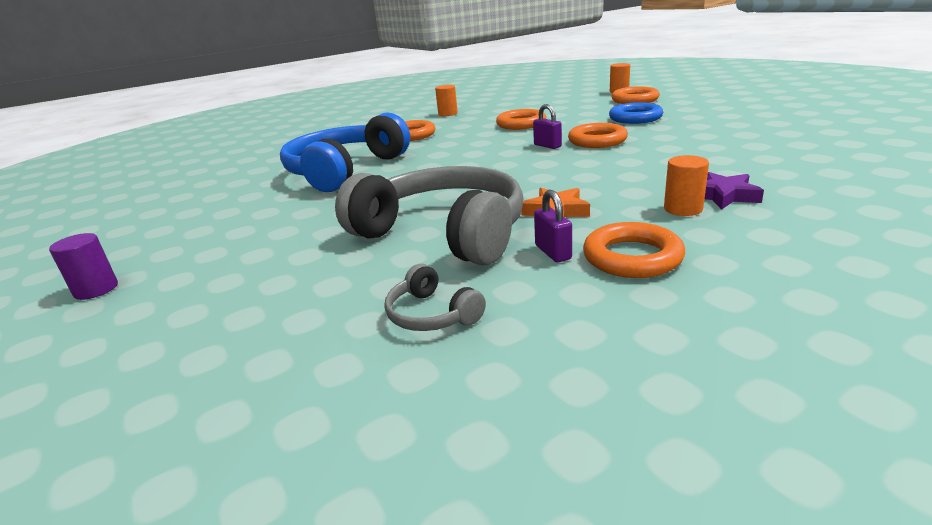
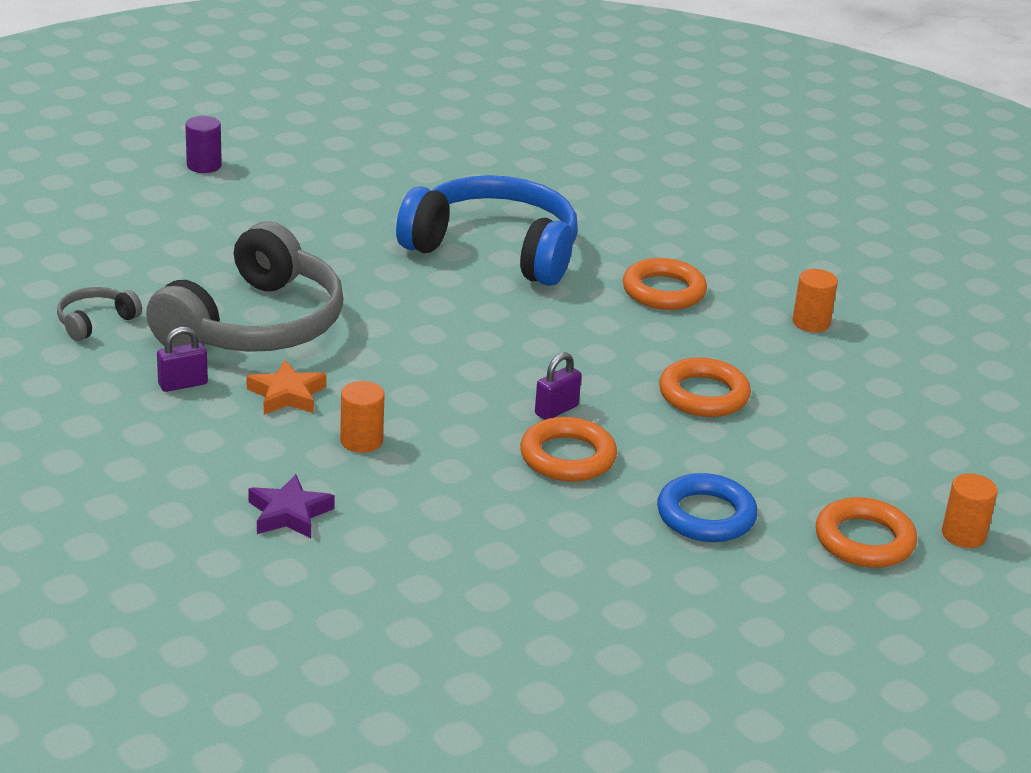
camera: 80 degrees right, 5 degrees up
orange ring [583,222,685,278] -> none
orange cylinder [664,155,709,216] -> orange cylinder moved to [340,381,384,453]

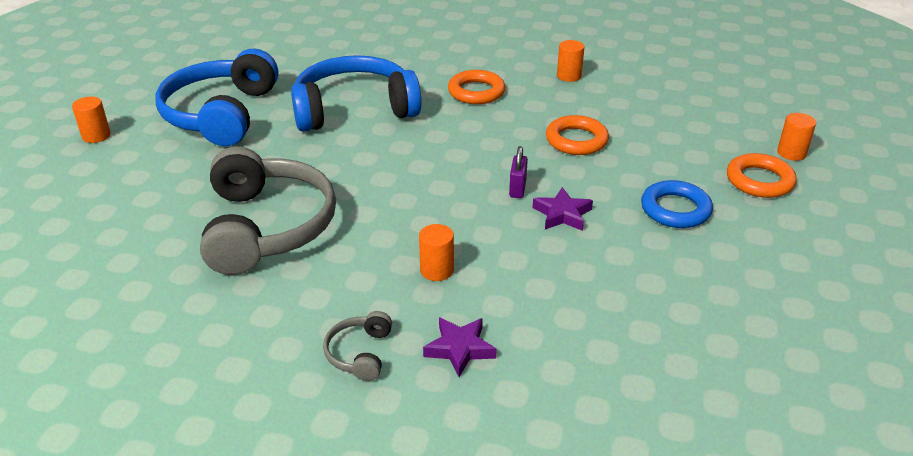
camera: 35 degrees left, 5 degrees up
grey headphones [57,287,142,341] -> grey headphones moved to [323,311,392,381]
purple padlock [157,327,208,392] -> none
purple cylinder [185,116,222,173] -> orange cylinder [72,97,111,143]
orange star [246,360,326,415] -> none
orange ring [520,417,617,482] -> purple star [533,187,593,231]
none -> blue headphones [155,49,278,146]

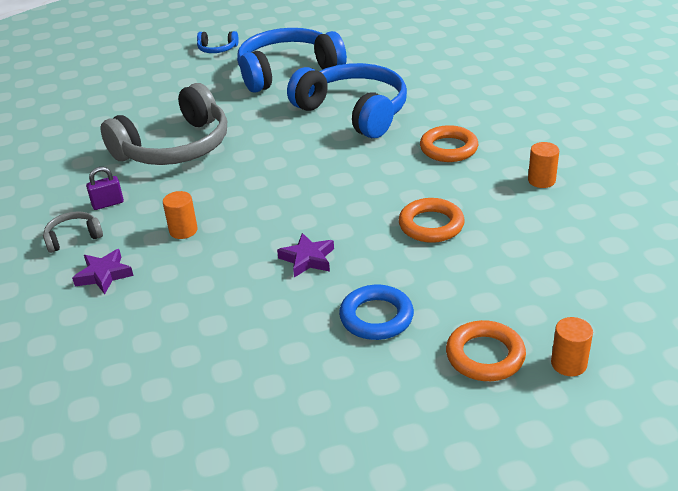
camera: 60 degrees right, 0 degrees up
orange cylinder [72,97,111,143] -> blue headphones [197,31,239,53]
purple padlock [509,146,528,198] -> purple padlock moved to [86,167,124,210]

